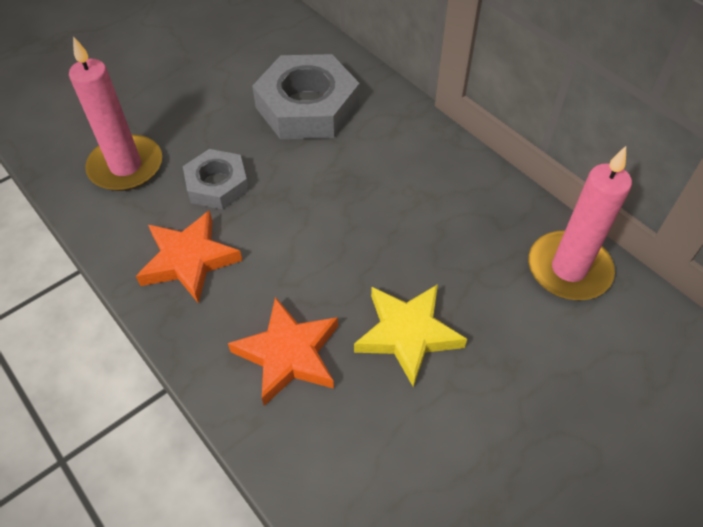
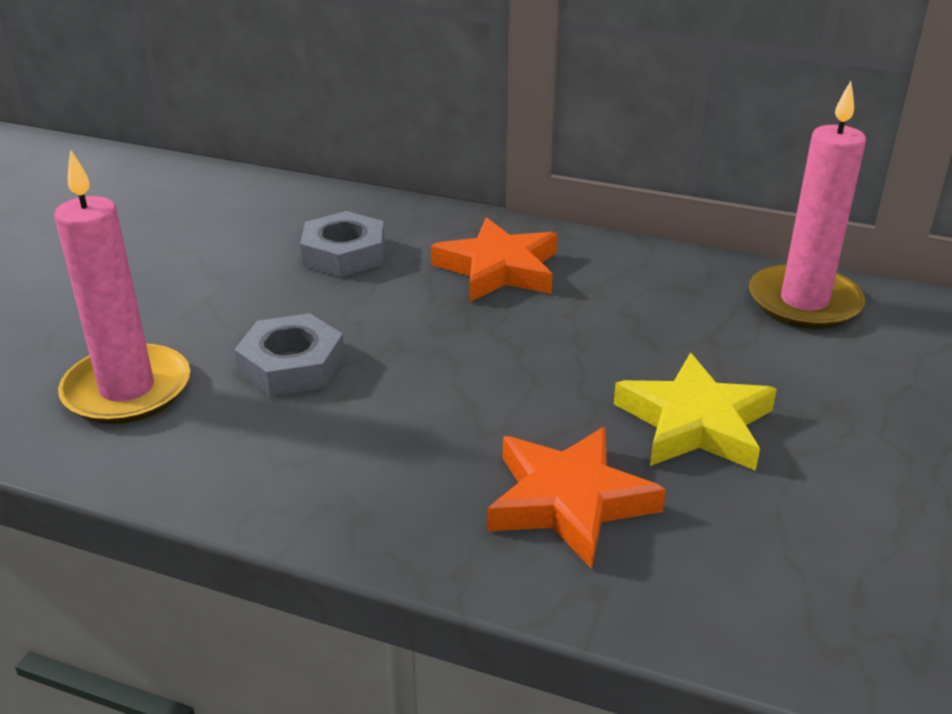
camera: 30 degrees left, 20 degrees down
orange star [136,210,243,304] -> orange star moved to [431,218,557,302]
grey nut [252,54,360,139] -> grey nut [300,211,385,277], size x0.59

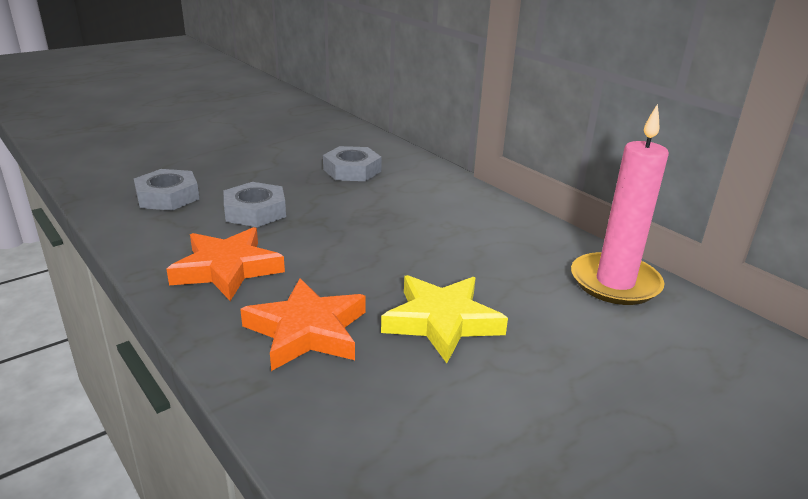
camera: 30 degrees right, 5 degrees down
pink candle [54,150,190,424] -> grey nut [134,169,199,211]
orange star [431,218,557,302] -> orange star moved to [166,227,285,301]

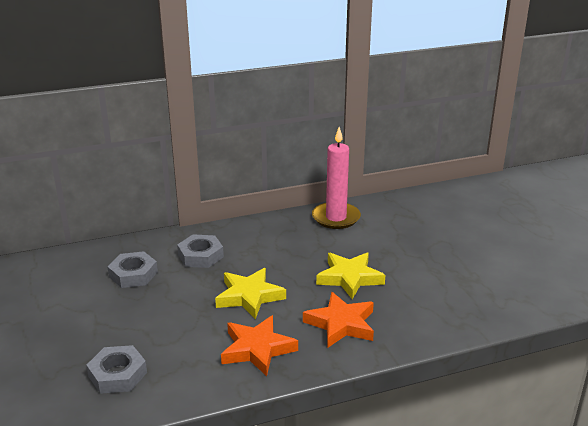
camera: 70 degrees left, 0 degrees up
grey nut [224,182,286,227] -> grey nut moved to [177,235,224,268]
none -> yellow star [215,268,286,319]

